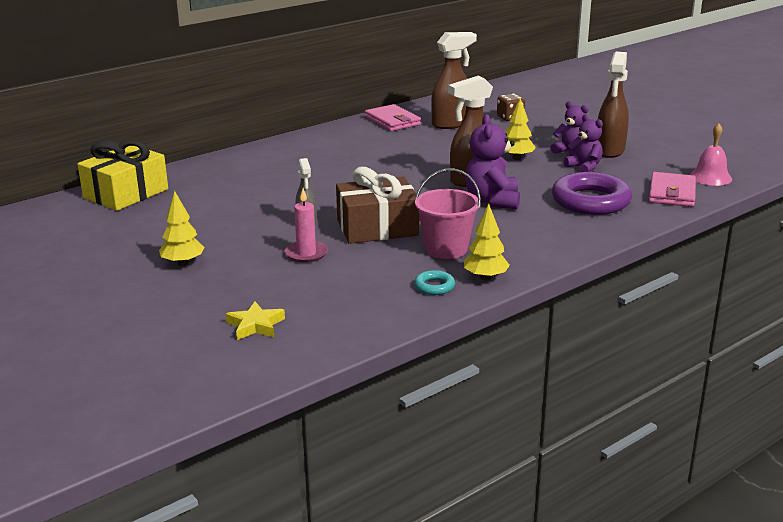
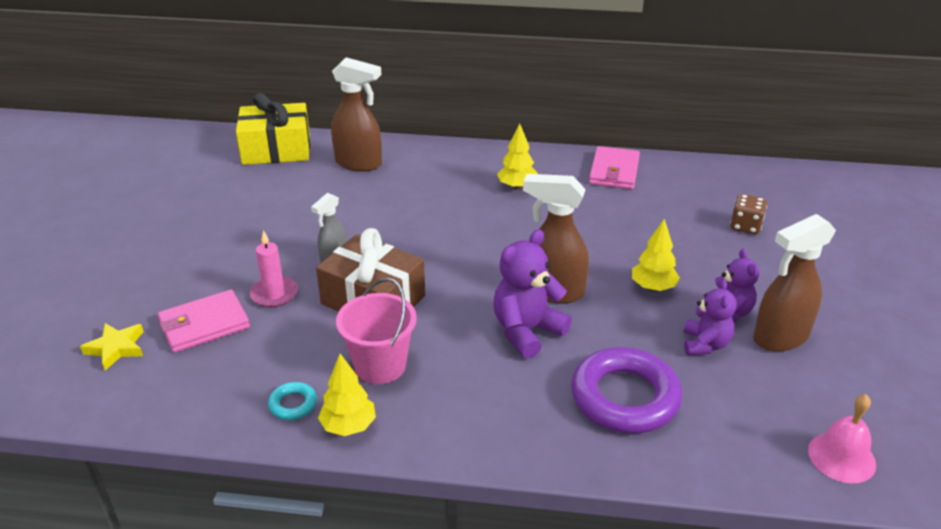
camera: 45 degrees right, 10 degrees up
yellow tree [159,191,204,266] -> yellow tree moved to [497,123,538,190]
brown spray bottle [431,32,477,129] -> brown spray bottle moved to [331,57,382,171]
pink wallet [649,172,696,207] -> pink wallet moved to [158,289,250,353]

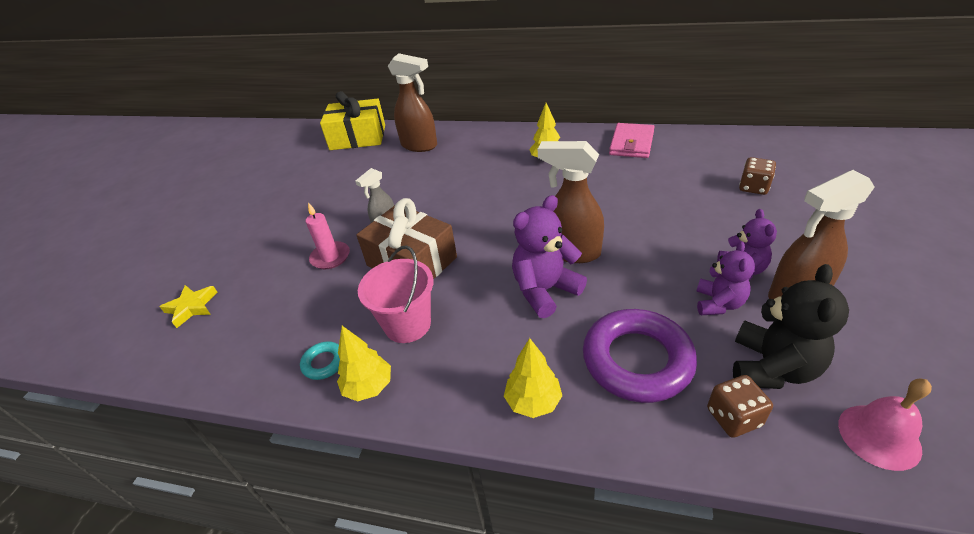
camera: 10 degrees right, 5 degrees up
pink wallet [158,289,250,353] -> none
yellow tree [632,219,680,291] -> yellow tree moved to [504,338,562,418]
none -> brown dice [707,375,773,438]
none -> black teddy bear [733,264,849,389]

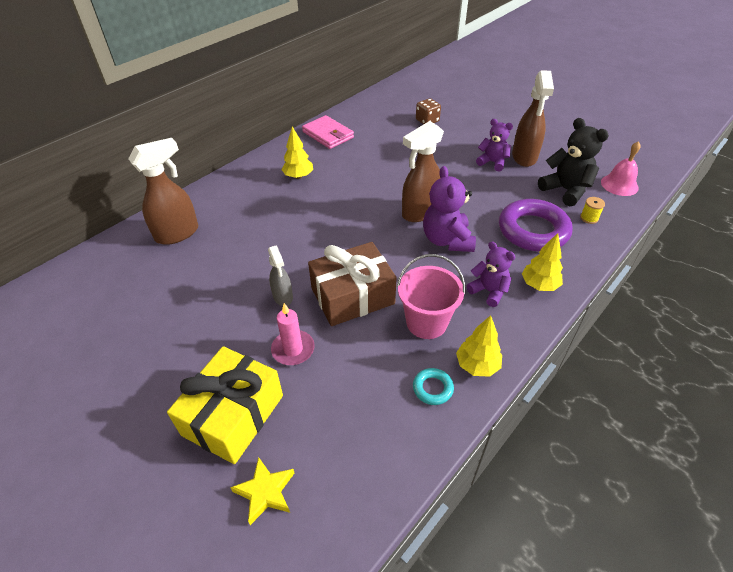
camera: 65 degrees left, 5 degrees up
yellow gift [320,91,385,150] -> yellow gift moved to [167,346,283,464]
purple teddy bear [696,241,755,315] -> purple teddy bear moved to [466,241,515,307]
brown dice [707,375,773,438] -> yellow spool [580,197,605,224]

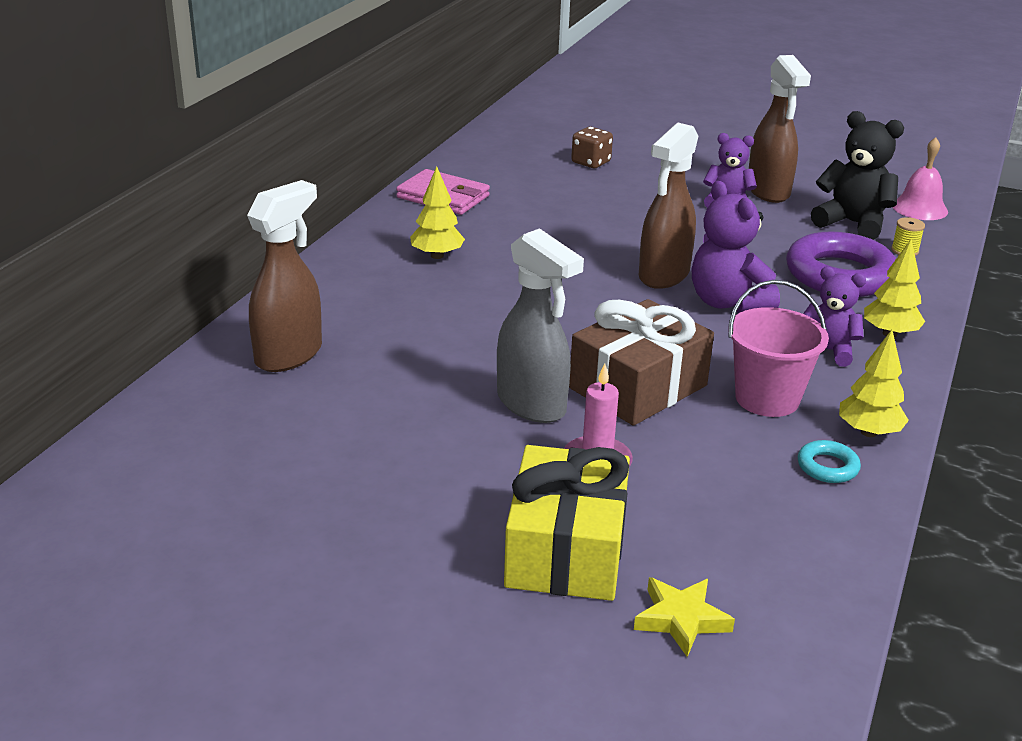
camera: 20 degrees left, 15 degrees down
grey spray bottle [268,245,293,306] -> grey spray bottle [497,228,584,423], size x1.72

